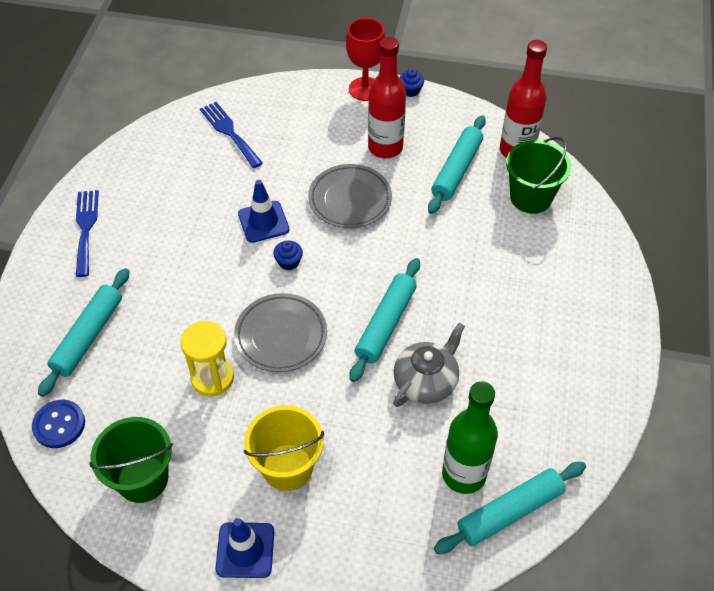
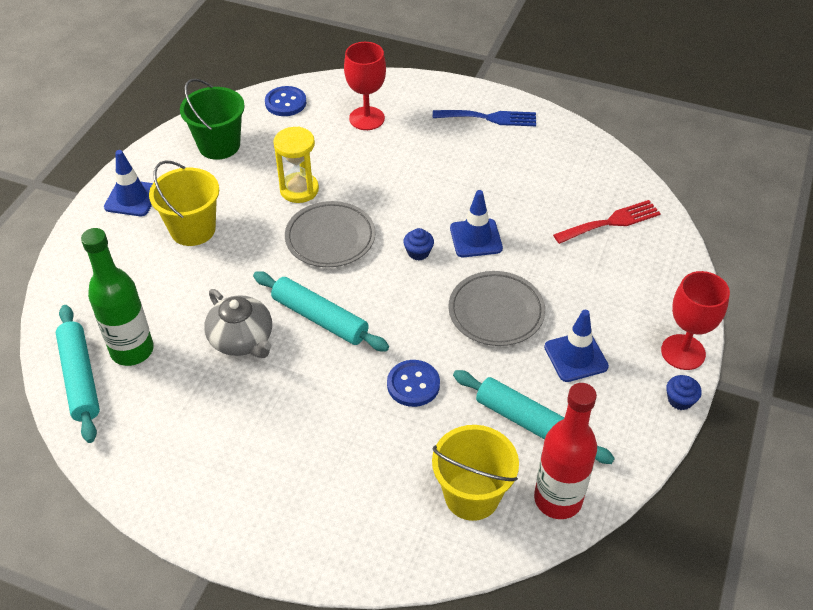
camera: 100 degrees right, 5 degrees down
turquoise rolling pin [38,268,130,397] -> red goblet [344,42,386,130]
blue fork [200,102,263,168] -> red fork [553,200,661,244]
red bottle [368,37,406,158] -> blue traffic cone [544,310,609,382]
green bucket [506,137,571,214] -> yellow bucket [432,425,519,521]
none -> blue button [387,360,440,407]

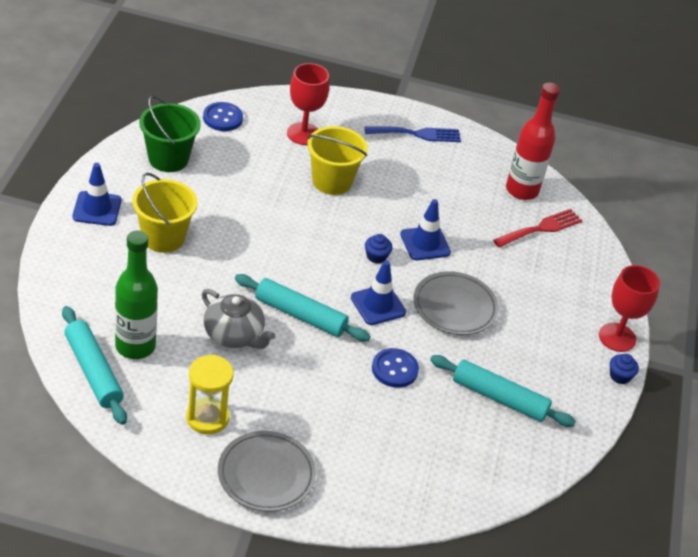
camera: 15 degrees left, 5 degrees down
yellow hourglass [273,126,319,203] -> yellow hourglass moved to [186,355,233,434]
grey plate [285,201,375,267] -> grey plate moved to [218,431,316,512]
yellow bucket [432,425,519,521] -> yellow bucket moved to [307,126,368,195]
red bottle [534,383,597,519] -> red bottle moved to [506,83,560,200]
blue traffic cone [544,310,609,382] -> blue traffic cone moved to [351,260,406,325]

